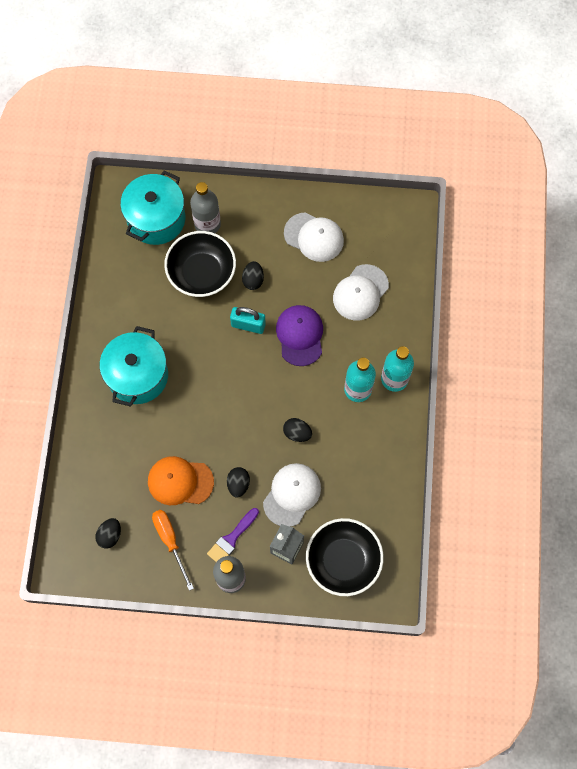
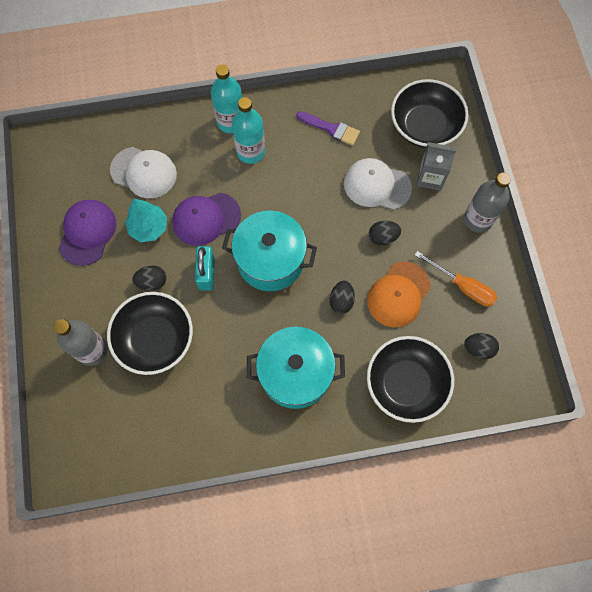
camera: 105 degrees left, 0 degrees up
turquoise pot [120,170,185,245] -> turquoise pot moved to [222,210,317,291]
orange cap [148,456,214,505] -> orange cap turned 45 degrees clockwise [367,262,431,327]
orange screwdriver [152,510,194,591] -> orange screwdriver turned 105 degrees counterclockwise [415,251,498,307]
purple brush [207,508,259,562] -> purple brush moved to [296,111,360,146]
black egg [283,418,312,442] -> black egg moved to [329,281,355,314]
white cap [284,212,344,262] -> purple cap [59,200,116,266]
none -> turquoise tree [125,199,167,242]
none -> black bowl [367,336,454,423]

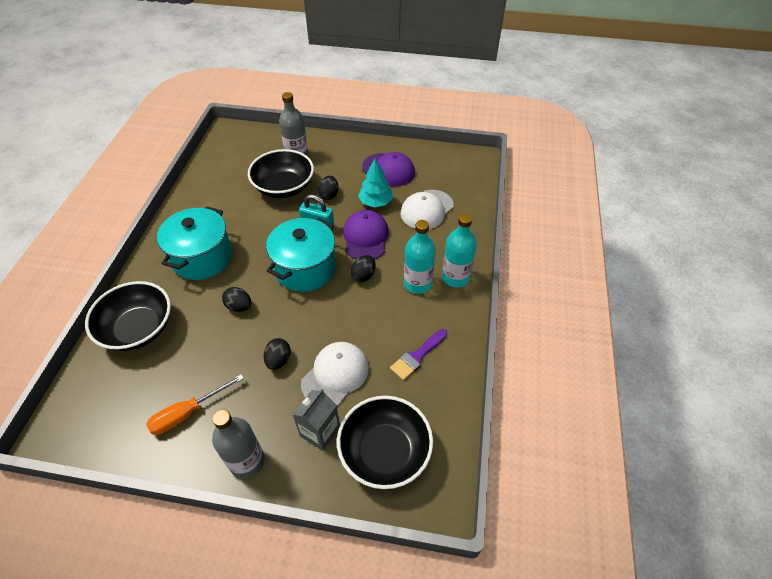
camera: 110 degrees right, 20 degrees down
orange cap [367,262,431,327] -> none
black egg [464,333,499,359] -> black egg moved to [350,255,375,282]

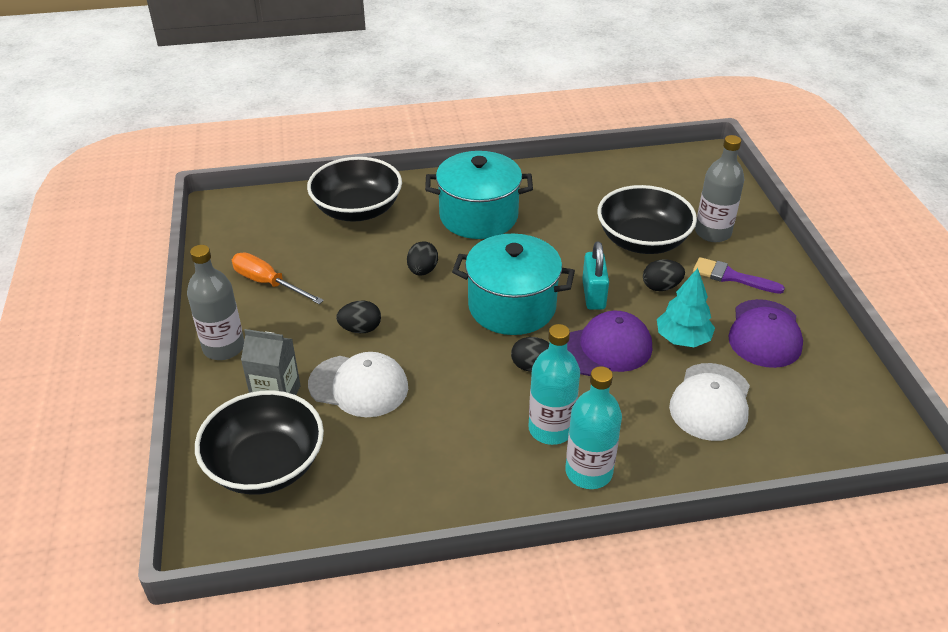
camera: 70 degrees right, 10 degrees down
purple brush [390,329,447,381] -> purple brush moved to [693,257,785,294]
white cap [401,190,454,229] -> white cap turned 90 degrees counterclockwise [669,363,750,441]

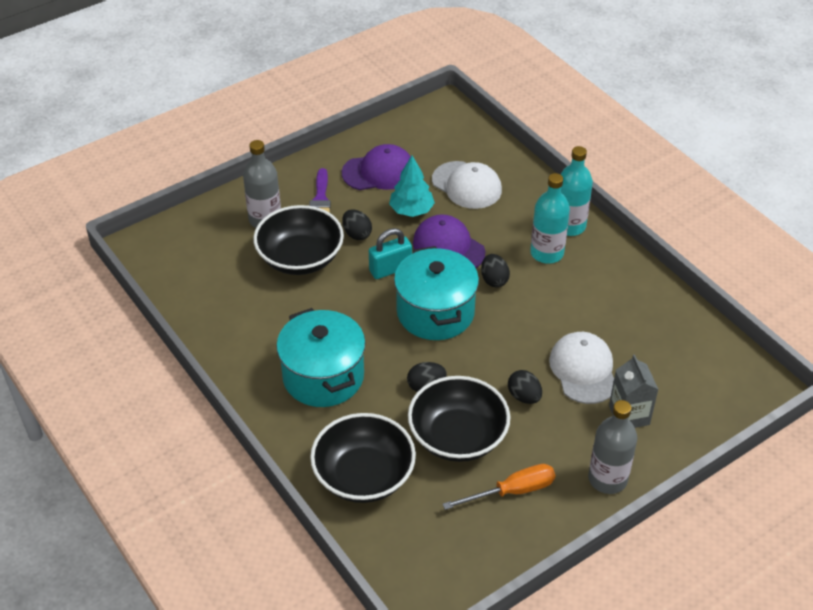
camera: 115 degrees left, 5 degrees up
black bowl [195,390,324,495] -> black bowl moved to [408,376,510,462]
orange screwdriver [232,253,324,304] -> orange screwdriver turned 120 degrees counterclockwise [443,464,555,510]
white cap [669,363,750,441] -> white cap turned 45 degrees clockwise [432,161,502,209]

